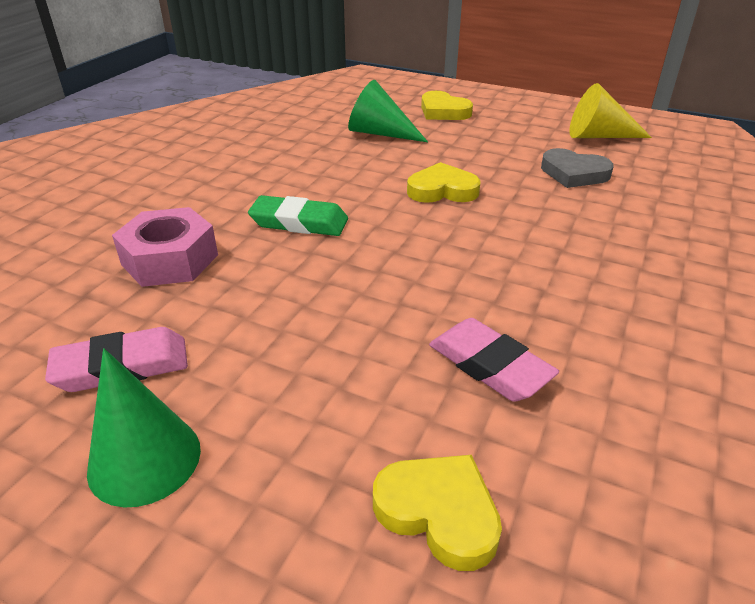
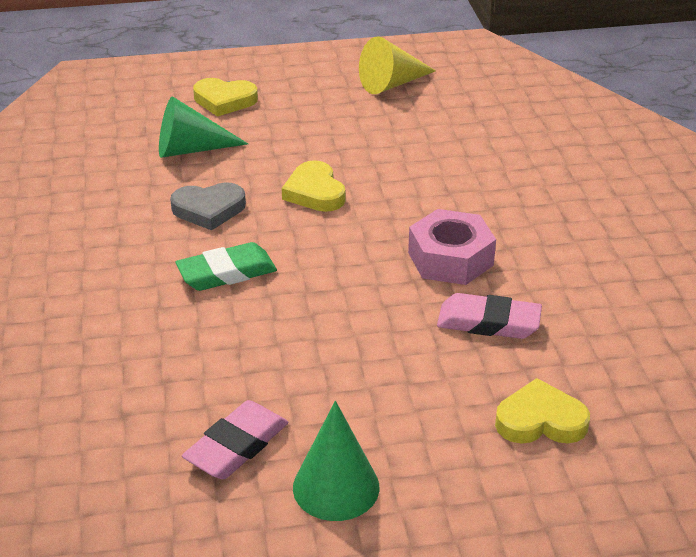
camera: 35 degrees left, 0 degrees up
pink nut [112,207,218,287] -> pink nut moved to [408,209,496,285]
yellow heart [407,162,481,203] -> yellow heart turned 75 degrees counterclockwise [282,160,345,212]
grey heart [541,148,613,188] -> grey heart moved to [170,182,246,230]

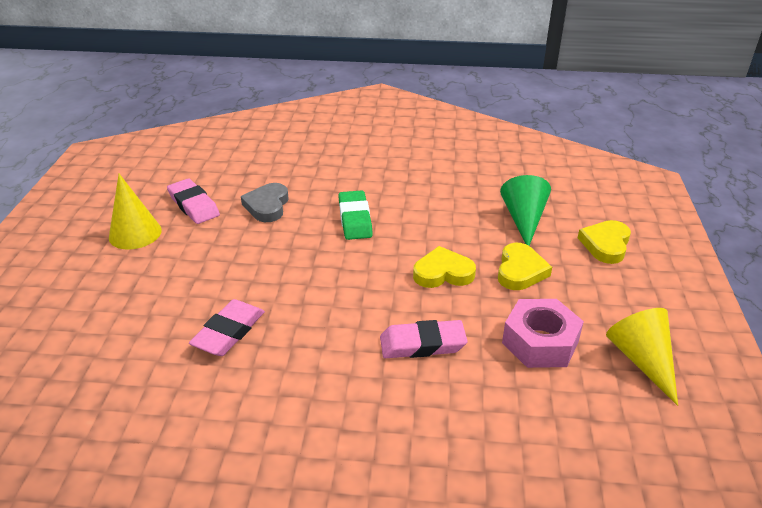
camera: 105 degrees right, 0 degrees up
grey heart [170,182,246,230] -> grey heart moved to [241,183,288,222]
green cone [293,401,379,521] -> yellow cone [109,174,162,249]
pink nut [408,209,496,285] -> pink nut moved to [502,299,584,368]
yellow heart [495,378,590,444] -> yellow heart moved to [498,243,552,290]
none -> pink eraser [380,320,467,358]

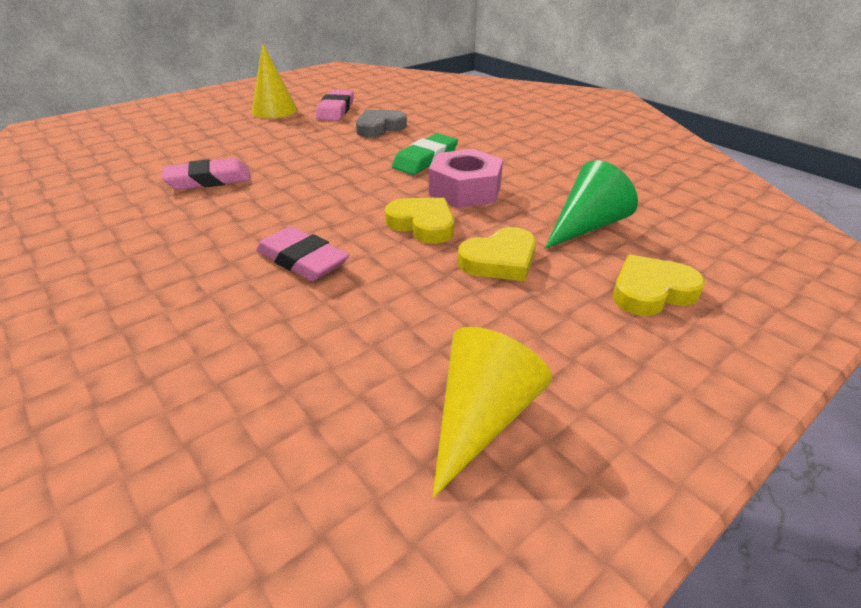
camera: 45 degrees right, 0 degrees up
pink nut [502,299,584,368] -> pink nut moved to [429,149,503,208]

